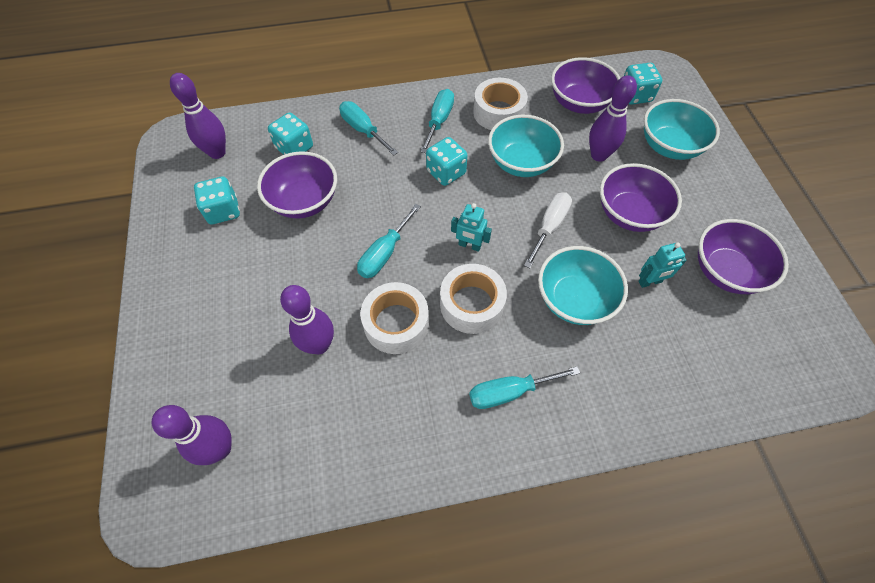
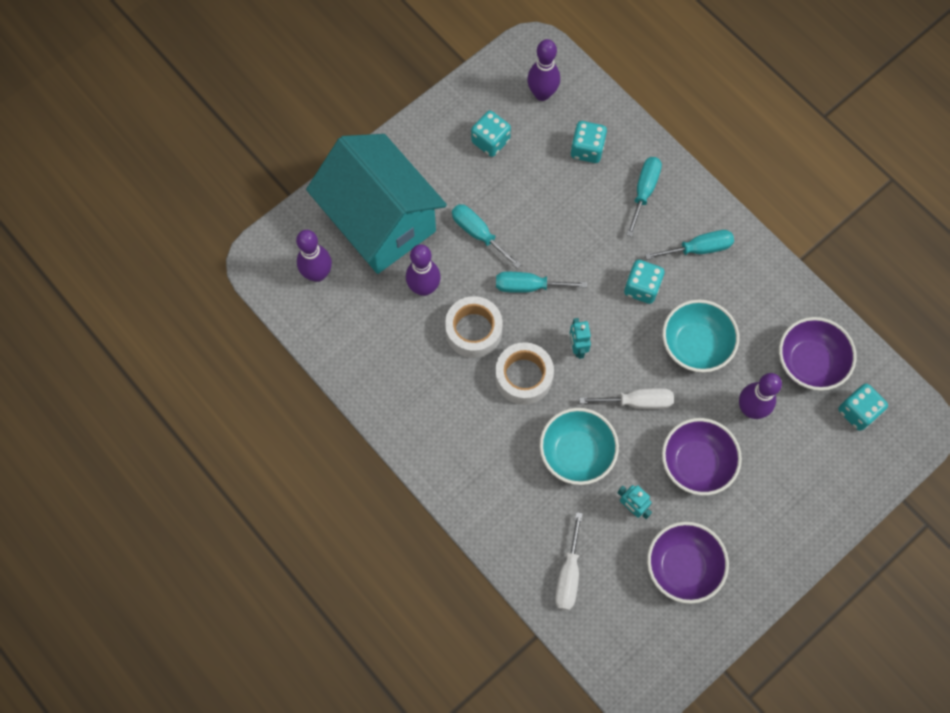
camera: 60 degrees right, 10 degrees up
purple bowl [257,151,337,219] -> none
turquoise screwdriver [469,366,580,409] -> turquoise screwdriver moved to [452,204,522,269]
white tape [473,78,528,130] -> none
turquoise bowl [644,99,720,160] -> none
none -> turquoise house [306,134,447,274]
none -> white screwdriver [555,512,583,610]

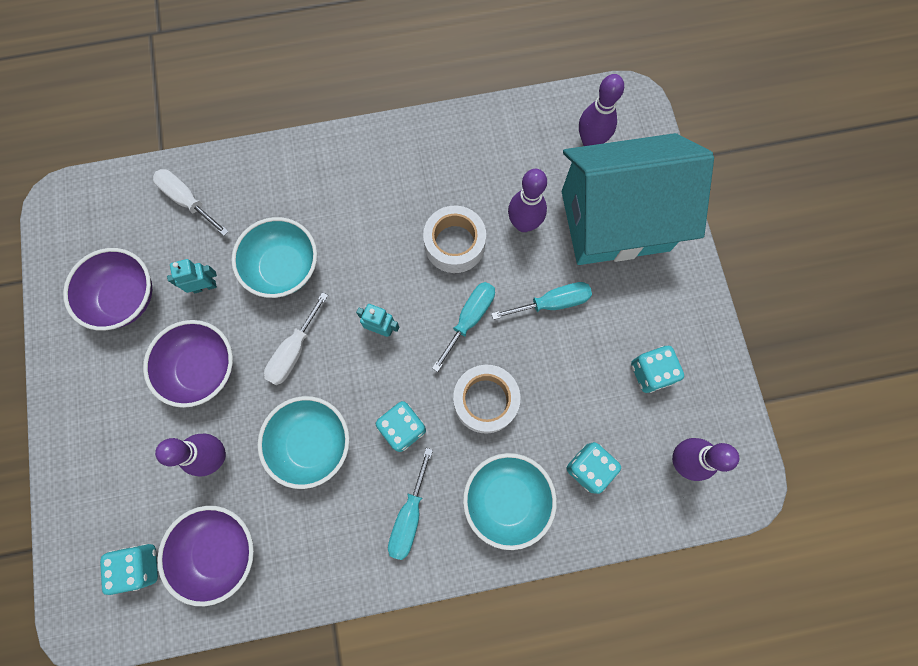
camera: 120 degrees right, 5 degrees up
white tape [495,342,554,405] -> white tape moved to [453,365,520,434]
turquoise screwdriver [626,157,662,237] -> turquoise bowl [463,453,557,550]

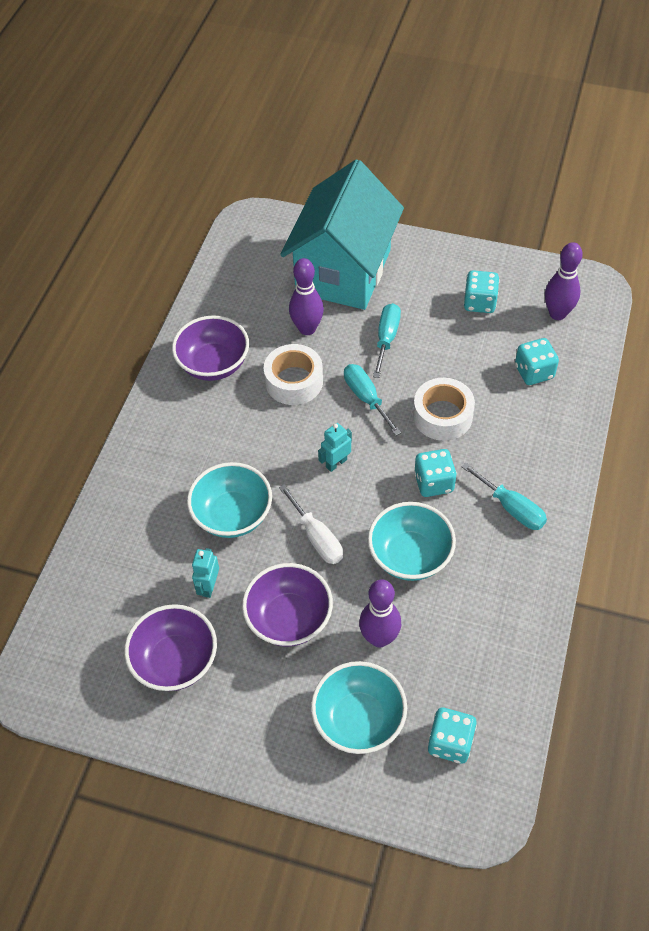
camera: 60 degrees left, 20 degrees down
white screwdriver [153,169,229,236] -> none
purple bowl [157,506,254,606] -> purple bowl moved to [172,315,249,381]
turquoise bowl [463,453,557,550] -> turquoise bowl moved to [311,661,407,754]
purple bowling pin [579,74,624,146] -> none

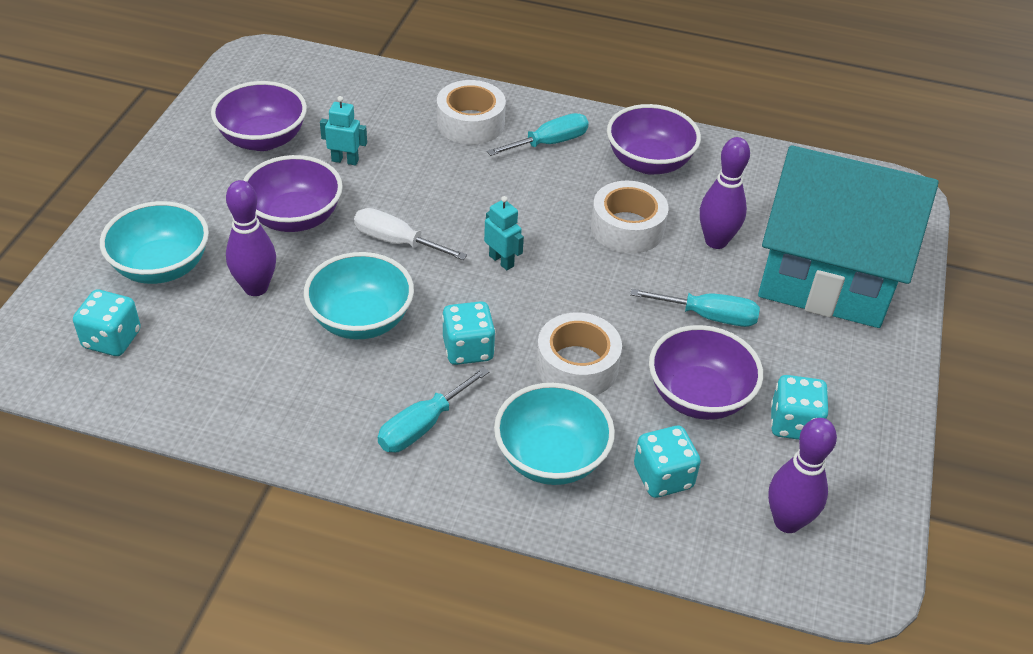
camera: 85 degrees right, 10 degrees down
turquoise bowl [187,462,272,538] -> turquoise bowl moved to [494,383,615,485]
white screwdriver [279,484,343,564] -> white screwdriver turned 60 degrees clockwise [354,208,467,260]
turquoise screwdriver [344,364,401,436] -> turquoise screwdriver moved to [487,113,589,156]
none -> white tape [437,80,506,145]
none -> purple bowl [649,325,763,420]

